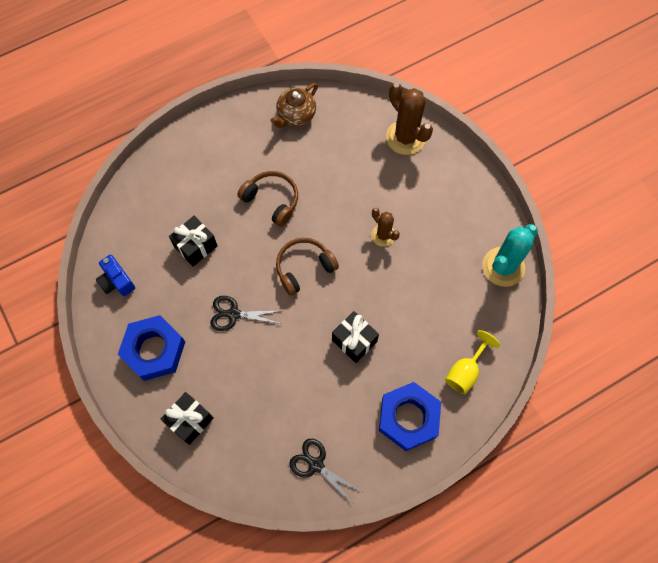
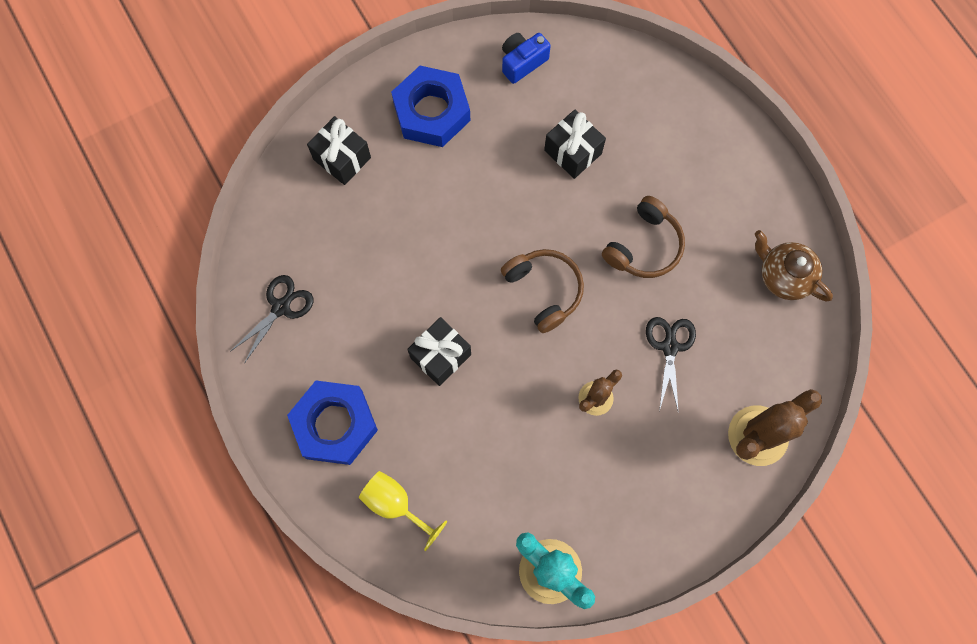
camera: 90 degrees right, 5 degrees up
black scissors [210,296,281,331] -> black scissors moved to [646,317,696,413]

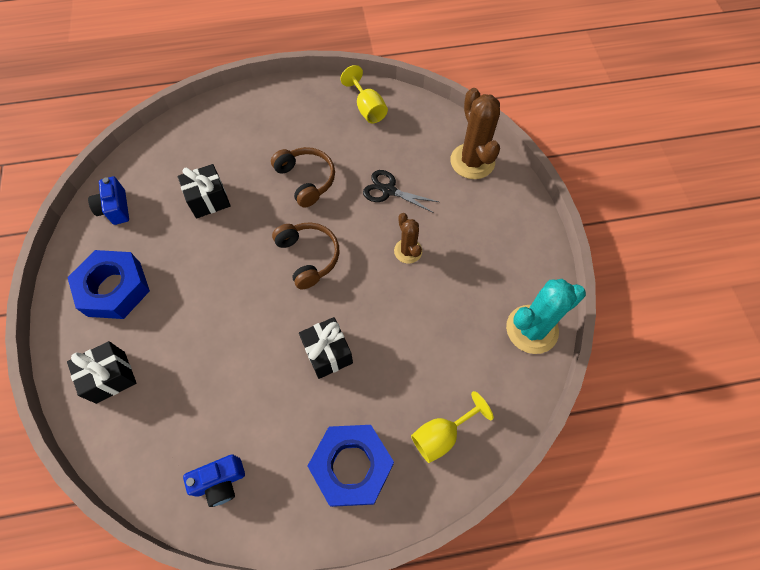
camera: 70 degrees left, 10 degrees down
black scissors [230,275,313,364] -> blue camera [183,454,245,507]
brown headphones [501,249,584,333] -> brown headphones turned 75 degrees clockwise [272,222,340,289]
brown teapot [755,230,833,302] -> yellow goblet [340,65,388,123]

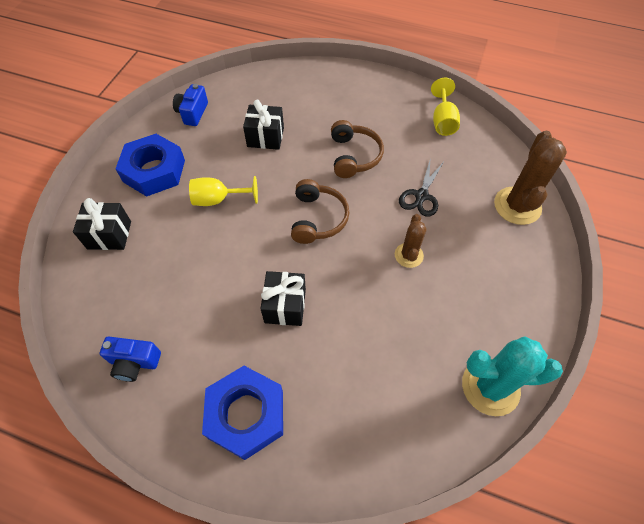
camera: 30 degrees right, 5 degrees down
black scissors [363,170,439,213] -> black scissors turned 120 degrees counterclockwise [399,157,444,217]
yellow goblet [411,391,494,463] -> yellow goblet moved to [189,176,258,206]

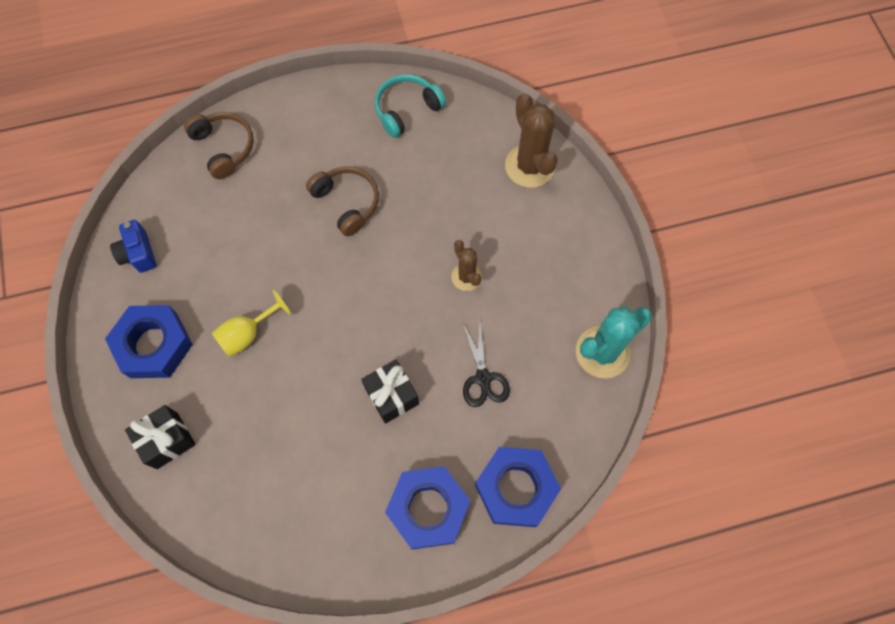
camera: 35 degrees left, 10 degrees up
blue camera [100,336,161,382] -> none
black gift [243,100,284,150] -> none
brown headphones [291,179,349,244] -> brown headphones moved to [184,112,254,179]
black scissors [399,157,444,217] -> black scissors moved to [463,321,510,407]
yellow goblet [431,78,460,136] -> turquoise headphones [375,74,446,138]
none -> blue nut [475,447,561,527]

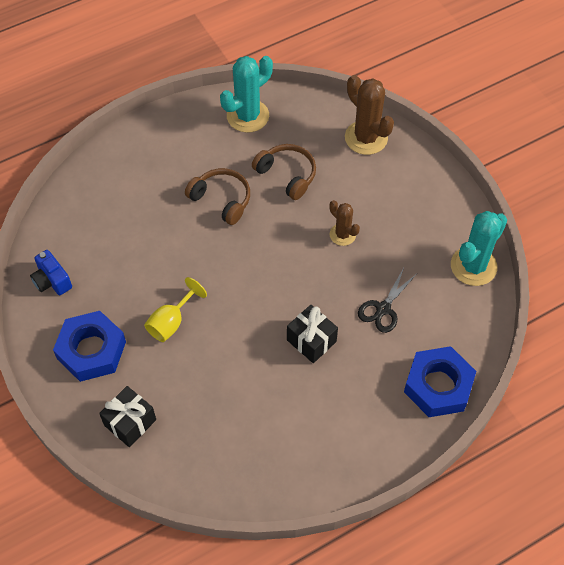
camera: 15 degrees left, 10 degrees down
brown headphones [184,112,254,179] -> brown headphones moved to [252,144,316,200]
turquoise headphones [375,74,446,138] -> turquoise cactus [220,56,273,133]
blue nut [385,466,470,549] -> none
black scissors [463,321,510,407] -> black scissors turned 60 degrees clockwise [358,268,416,333]

